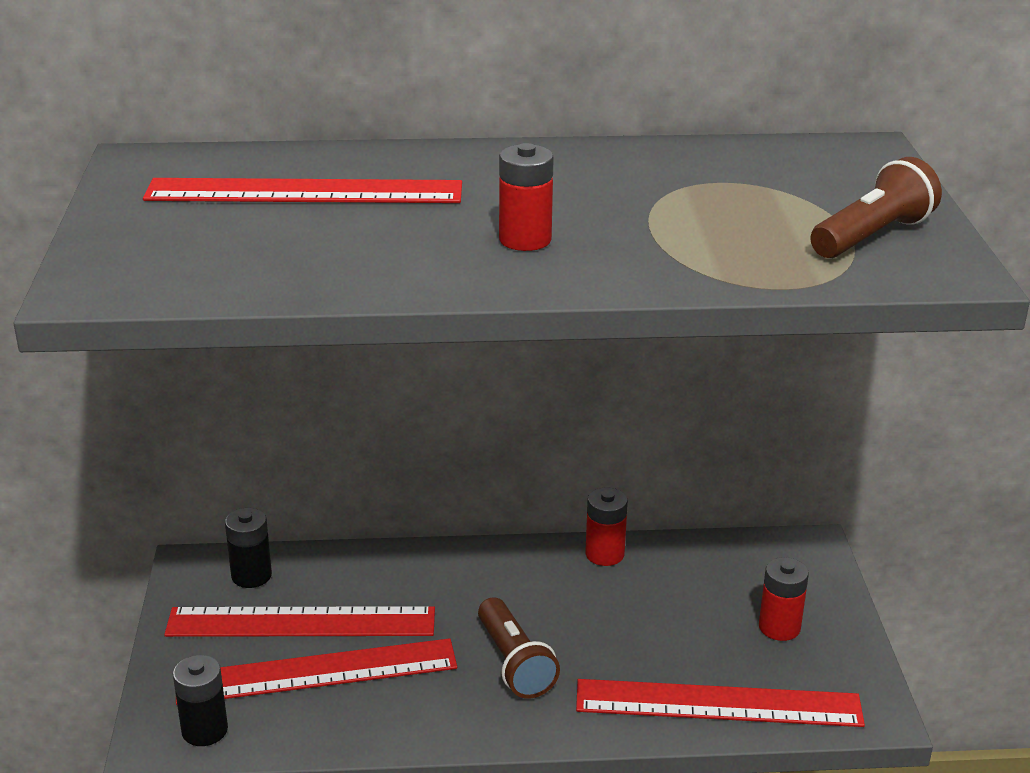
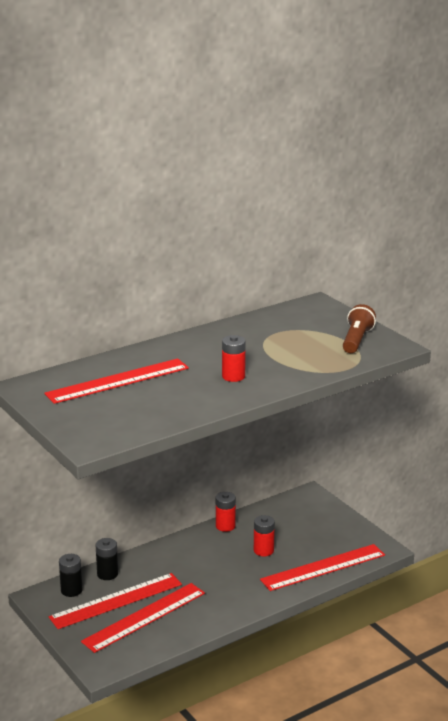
camera: 30 degrees left, 5 degrees down
black battery [173,655,228,746] -> black battery moved to [96,538,118,580]
brown flashlight [478,597,560,699] -> none
red battery [759,557,809,641] -> red battery moved to [254,515,275,556]

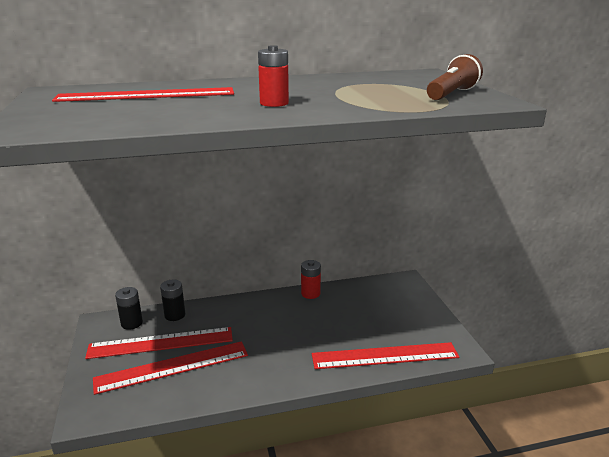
camera: 20 degrees right, 0 degrees up
red battery [254,515,275,556] -> none

